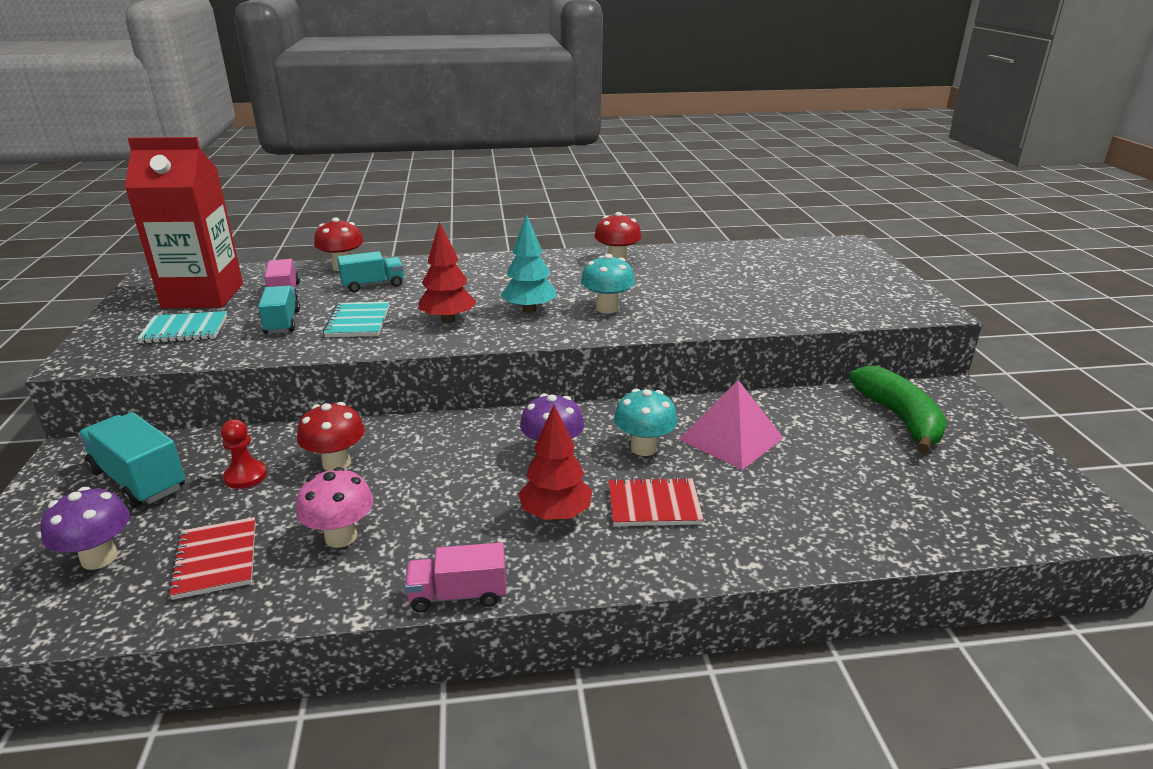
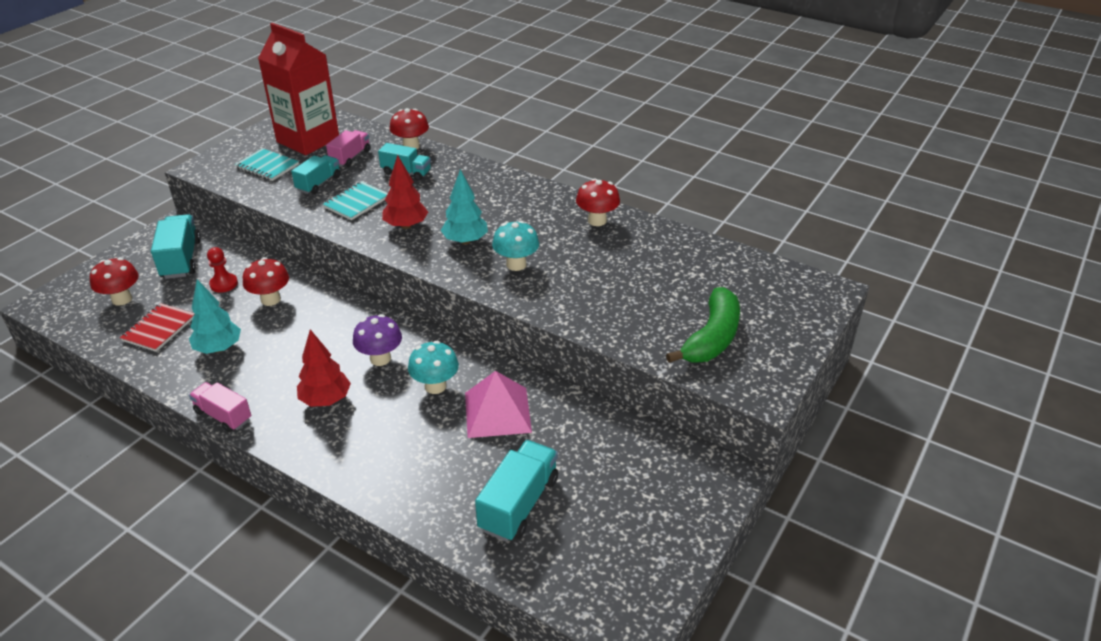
camera: 40 degrees right, 10 degrees up
purple mushroom [40,487,130,570] -> red mushroom [90,258,139,306]
pink mushroom [296,467,373,548] -> turquoise tree [189,279,241,354]
red notebook [609,477,704,526] -> none
green banana [849,366,947,454] -> green banana moved to [666,287,740,363]
none -> turquoise truck [475,440,559,542]

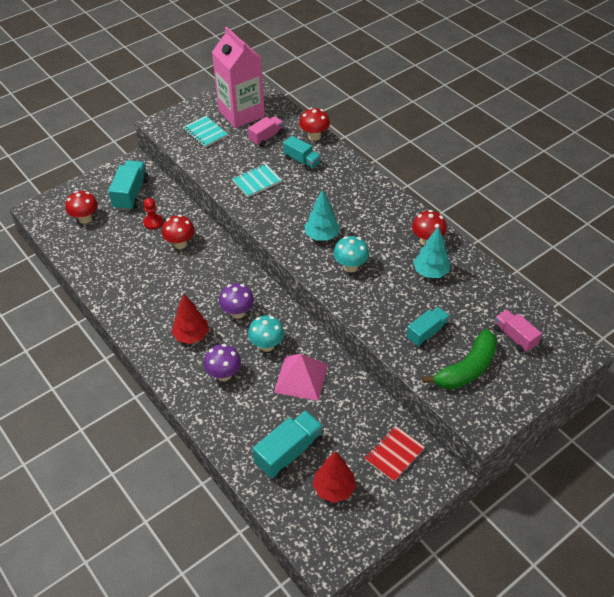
camera: 20 degrees right, 10 degrees up
red notebook [120,303,195,352] -> red notebook moved to [365,426,425,482]
turquoise tree [189,279,241,354] -> turquoise tree moved to [413,226,451,278]
pink truck [189,382,251,432] -> pink truck moved to [494,310,542,352]
red carton [258,23,339,155] -> pink carton [212,27,265,128]
turquoise truck [291,155,341,194] -> turquoise truck moved to [406,307,450,347]
red tree [382,155,428,229] -> red tree moved to [313,451,356,503]
none -> purple mushroom [204,344,241,381]

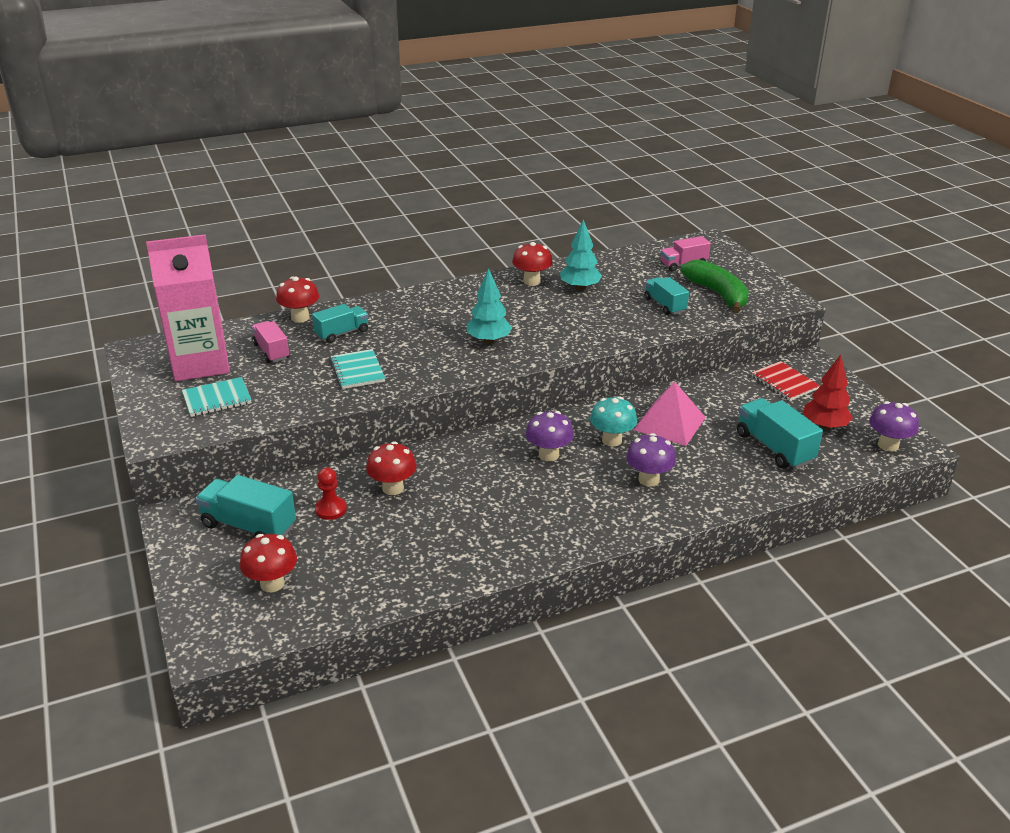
camera: 75 degrees left, 15 degrees down
red tree [172,294,209,344] -> none
turquoise mushroom [333,236,369,272] -> none
none -> purple mushroom [869,401,919,452]

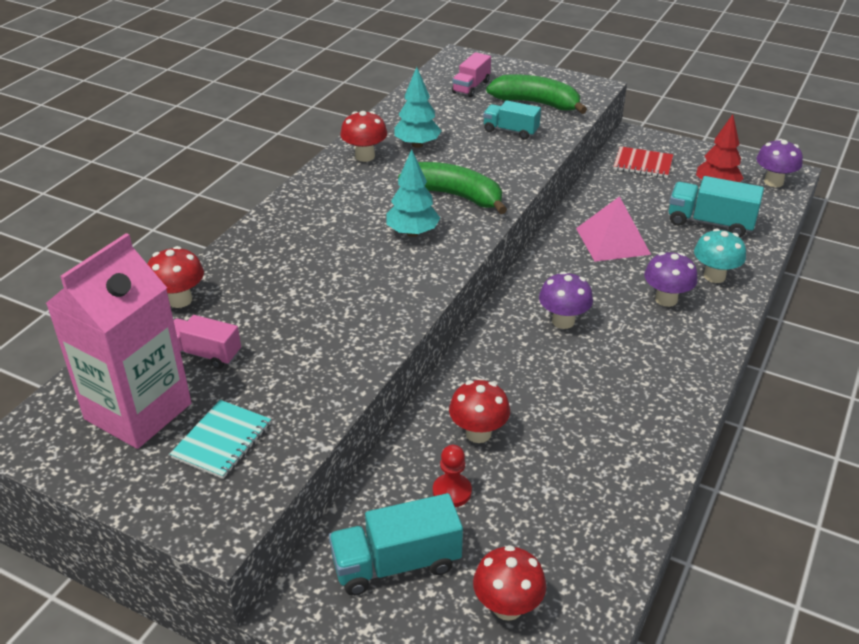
camera: 40 degrees left, 5 degrees up
turquoise truck [312,304,369,343] -> none
turquoise notebook [330,349,385,389] -> none
turquoise mushroom [590,397,637,447] -> turquoise mushroom moved to [694,229,746,283]
none -> green banana [398,162,507,214]

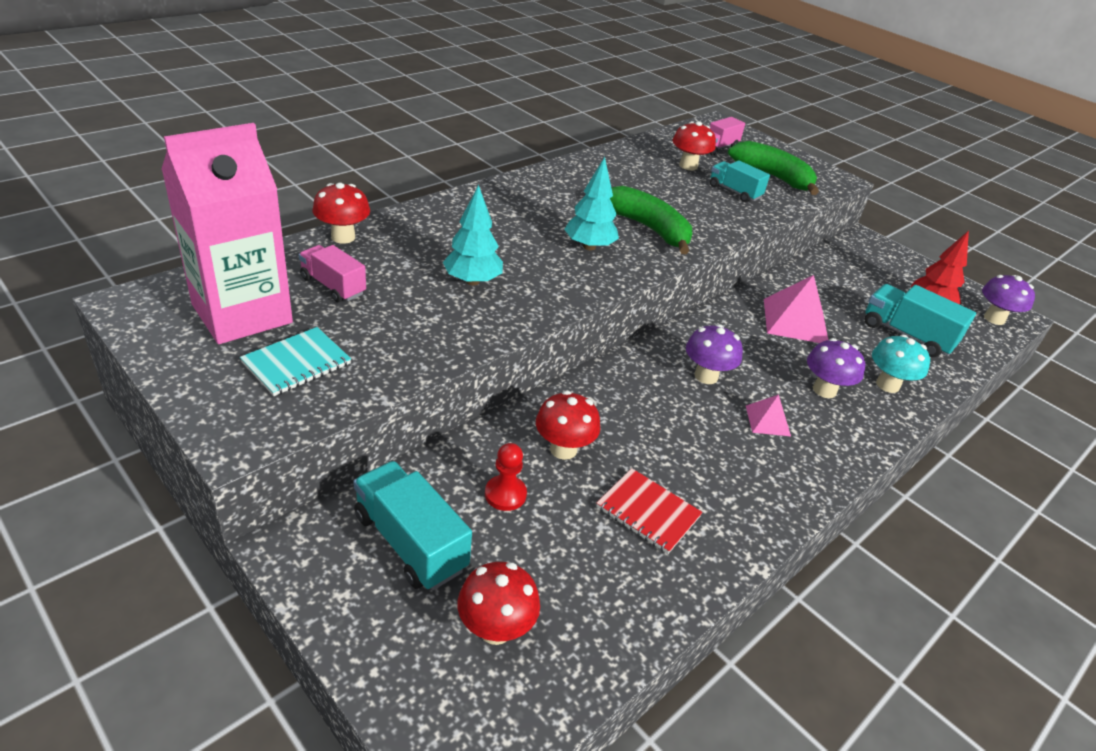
camera: 15 degrees right, 0 degrees up
turquoise truck [329,493,463,596] -> turquoise truck turned 45 degrees clockwise [353,461,472,590]
red mushroom [340,111,387,162] -> red mushroom moved to [672,121,716,170]
turquoise tree [394,67,441,148] -> turquoise tree moved to [443,185,503,285]
red notebook [614,146,673,178] -> red notebook moved to [596,468,703,554]
none -> pink pyramid [746,395,791,436]

